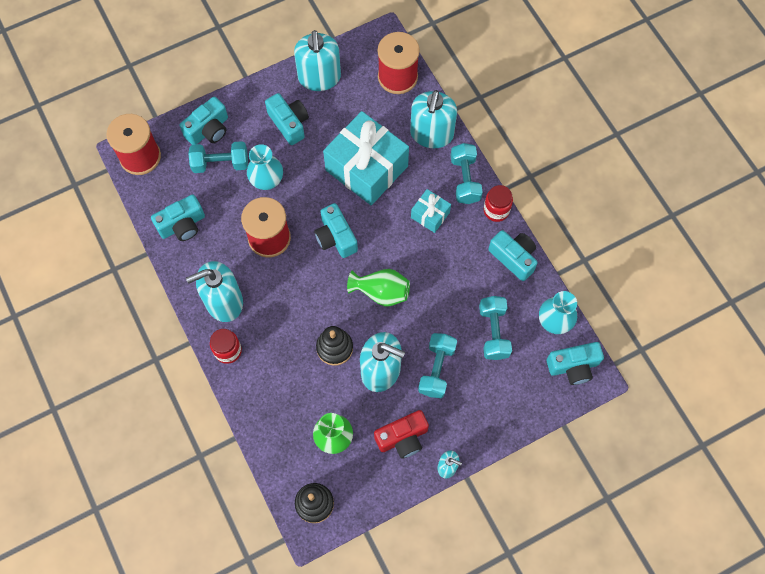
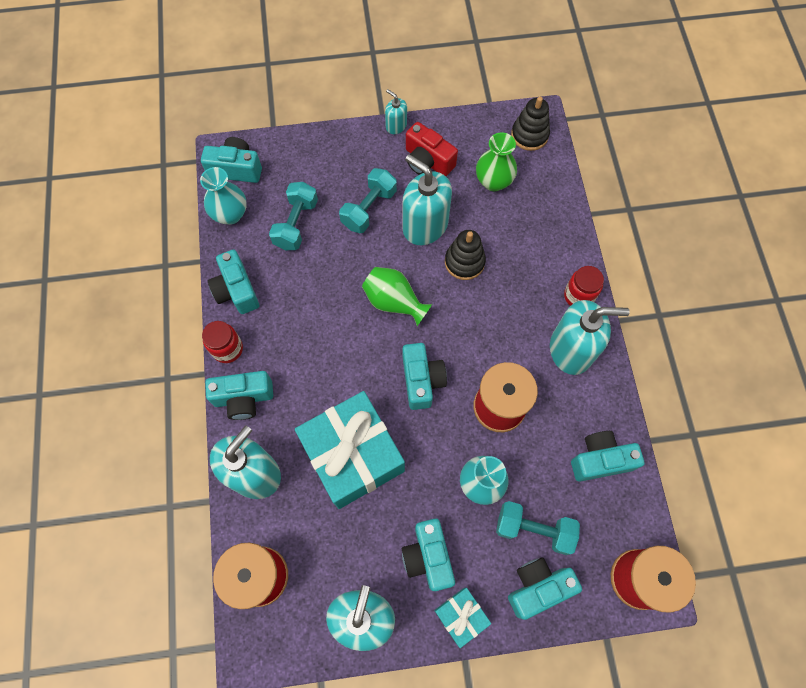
camera: 160 degrees left, 0 degrees up
red camera [374,410,429,459] -> red camera turned 135 degrees counterclockwise [406,122,458,176]
turquoise gift [411,189,451,233] -> turquoise gift moved to [434,588,491,648]
turquoise dumbbell [451,143,483,204] -> turquoise camera [205,371,273,420]

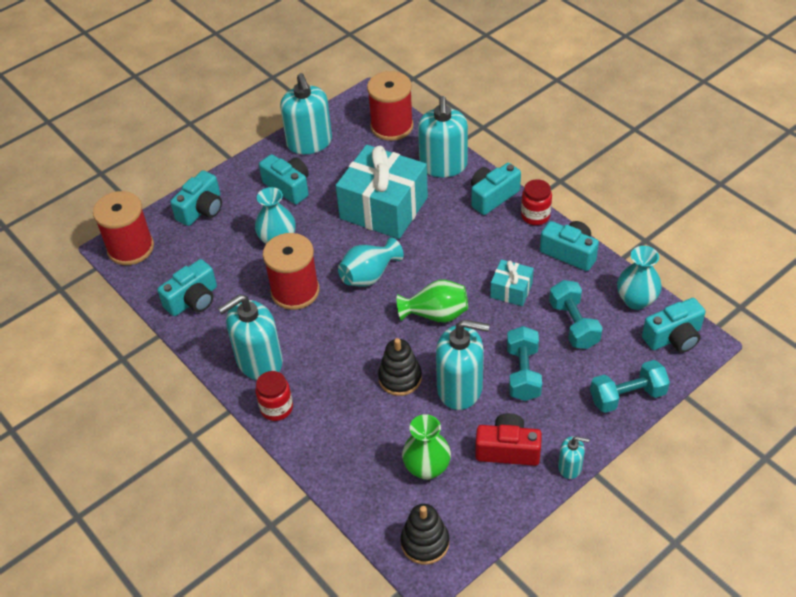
camera: 150 degrees right, 20 degrees down
turquoise camera [402,343,447,410] -> turquoise vase [338,237,404,286]
turquoise gift [434,588,491,648] -> turquoise gift moved to [490,259,534,306]
turquoise dumbbell [496,501,580,555] -> turquoise dumbbell moved to [590,360,670,413]

